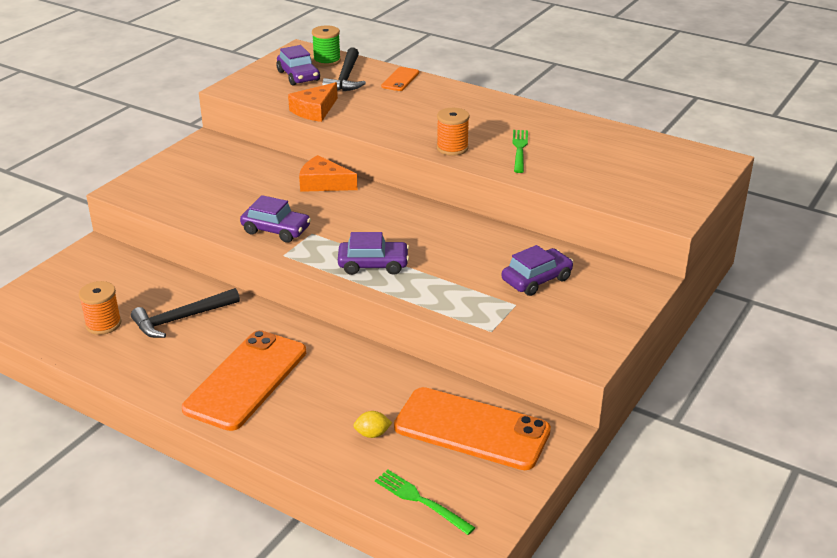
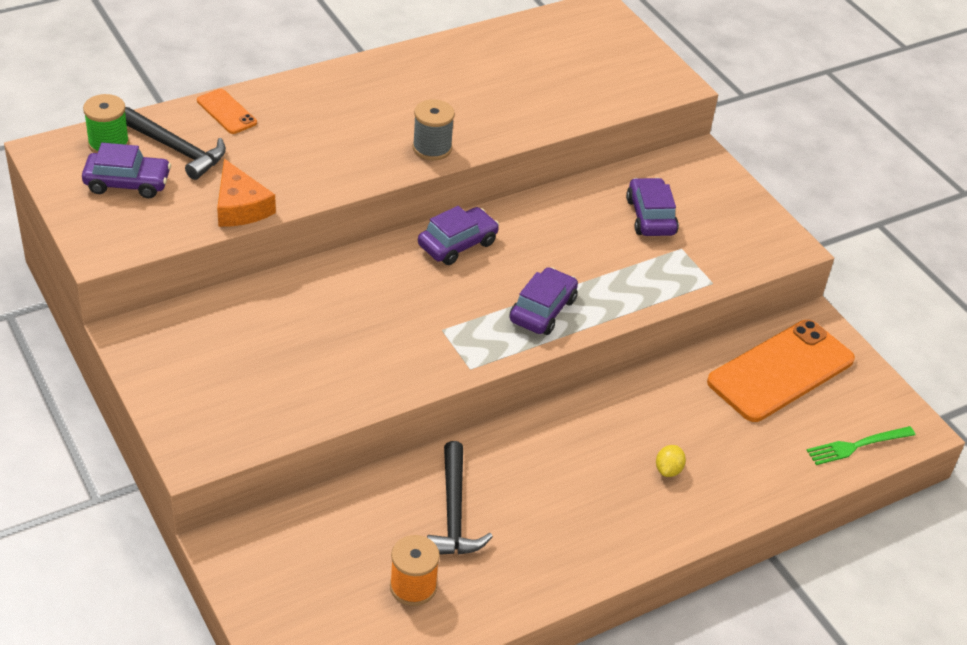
camera: 65 degrees left, 10 degrees up
orange phone [182,330,306,431] -> none
purple car [240,195,311,243] -> purple car moved to [418,206,499,265]
orange cheese [299,155,357,192] -> none
yellow lemon [353,411,392,438] -> yellow lemon moved to [656,445,686,477]
orange spool [437,108,470,156] -> grey spool [413,100,455,160]
green fork [512,130,528,173] -> none

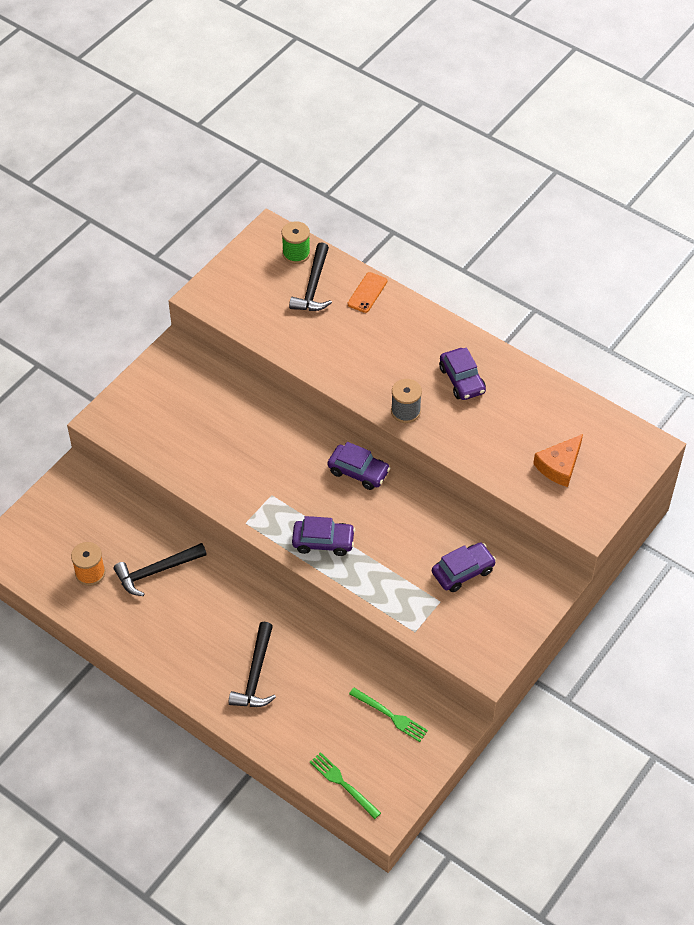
camera: 70 degrees right, 10 degrees up
purple car [82,143,171,198] -> purple car moved to [439,347,486,400]
orange cheese [217,159,276,227] -> orange cheese moved to [533,434,583,487]
yellow lemon [656,445,686,477] -> black hammer [228,622,276,707]
orange phone [707,320,855,422] -> green fork [349,688,428,742]

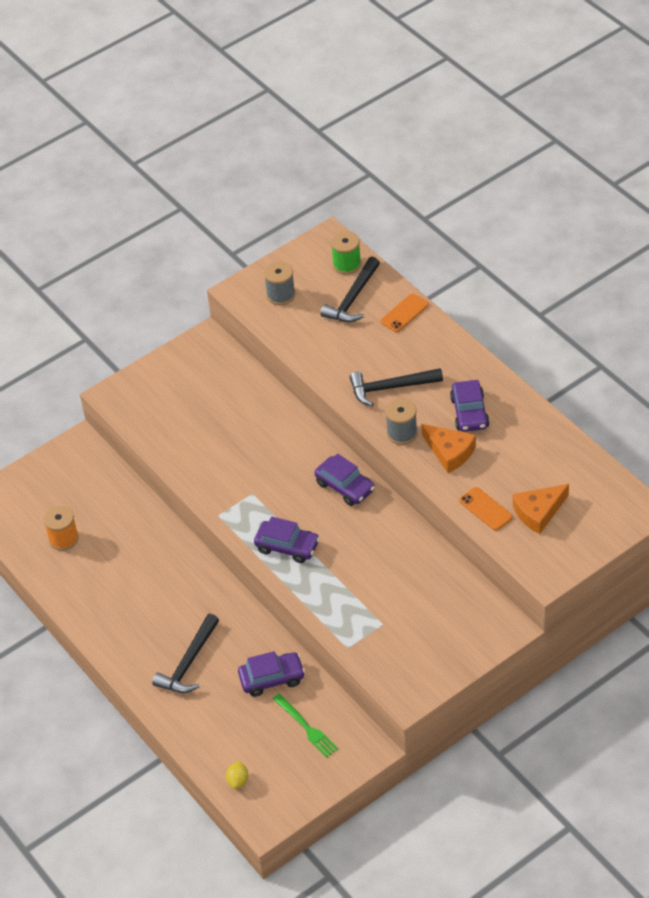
camera: 20 degrees right, 5 degrees down
black hammer [114,543,207,596] -> black hammer moved to [349,368,443,406]
green fork [310,752,381,819] -> yellow lemon [226,761,248,789]
purple car [432,543,496,592] -> purple car moved to [238,651,305,697]
none -> grey spool [264,261,295,305]
none -> orange cheese [421,424,476,473]
none -> orange phone [459,487,513,531]

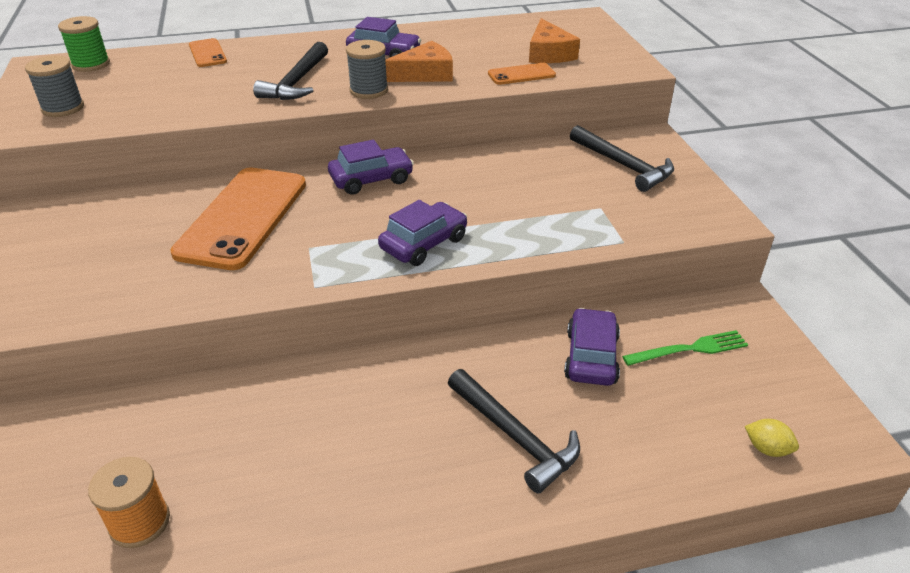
camera: 70 degrees left, 10 degrees down
black hammer [320,257,380,322] -> black hammer moved to [570,125,674,192]
none -> orange phone [170,168,306,270]

